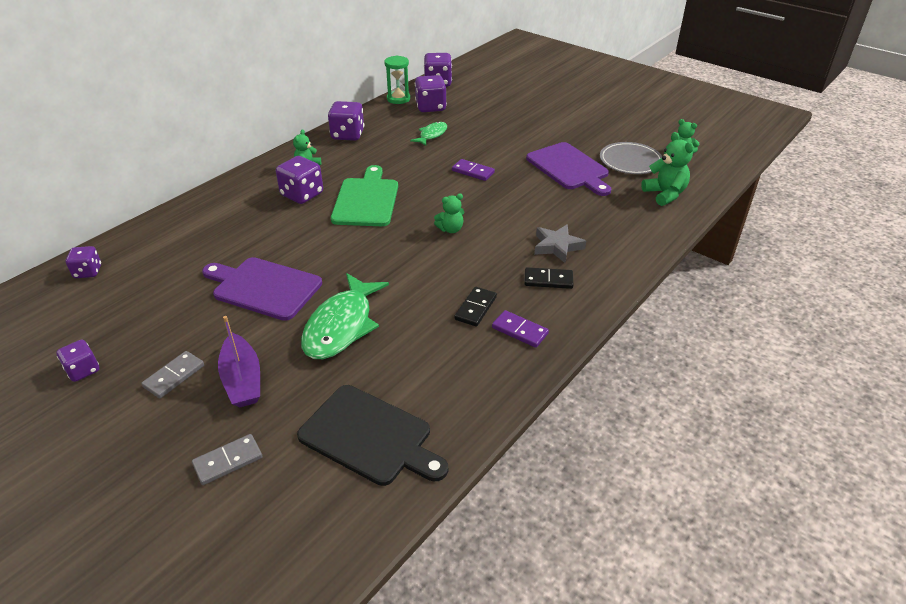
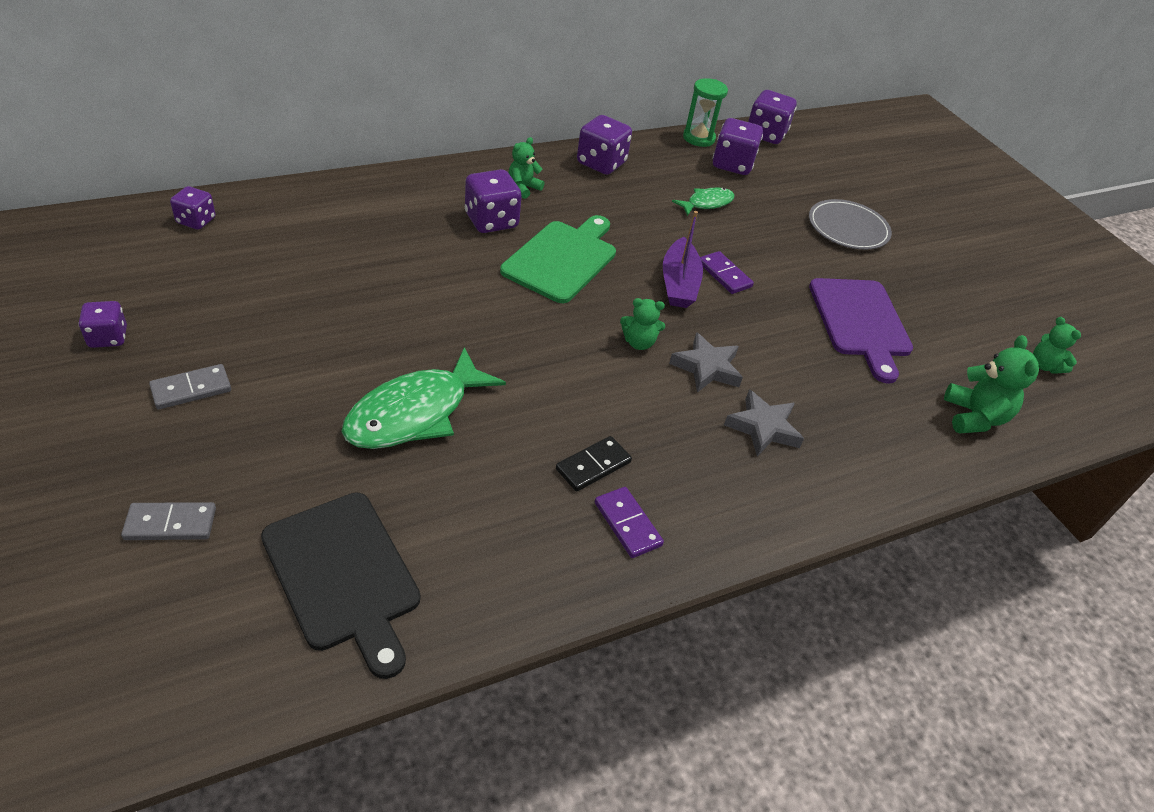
camera: 20 degrees right, 5 degrees up
purple cutting board [202,257,322,321] -> none
purple boat [218,316,260,407] -> purple boat moved to [663,211,703,308]
black domino [524,267,574,289] -> none
grey plate [600,142,662,174] -> grey plate moved to [809,199,892,250]
none -> grey star [669,332,743,392]

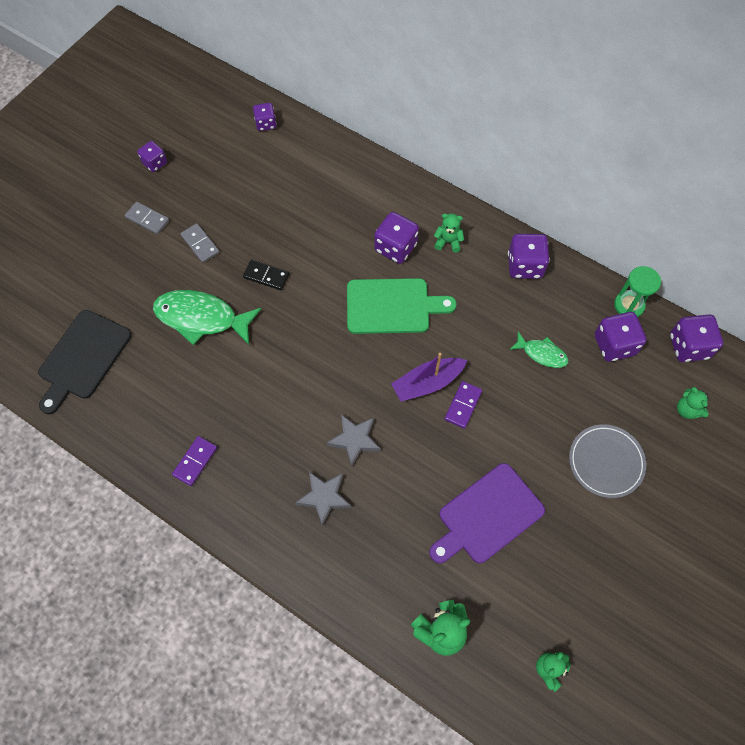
camera: 65 degrees right, 20 degrees up
grey domino [121,502,216,540] -> grey domino moved to [180,223,220,263]
black domino [556,436,632,491] -> black domino moved to [243,260,289,290]
green teddy bear [620,298,665,350] -> green teddy bear moved to [677,387,709,419]

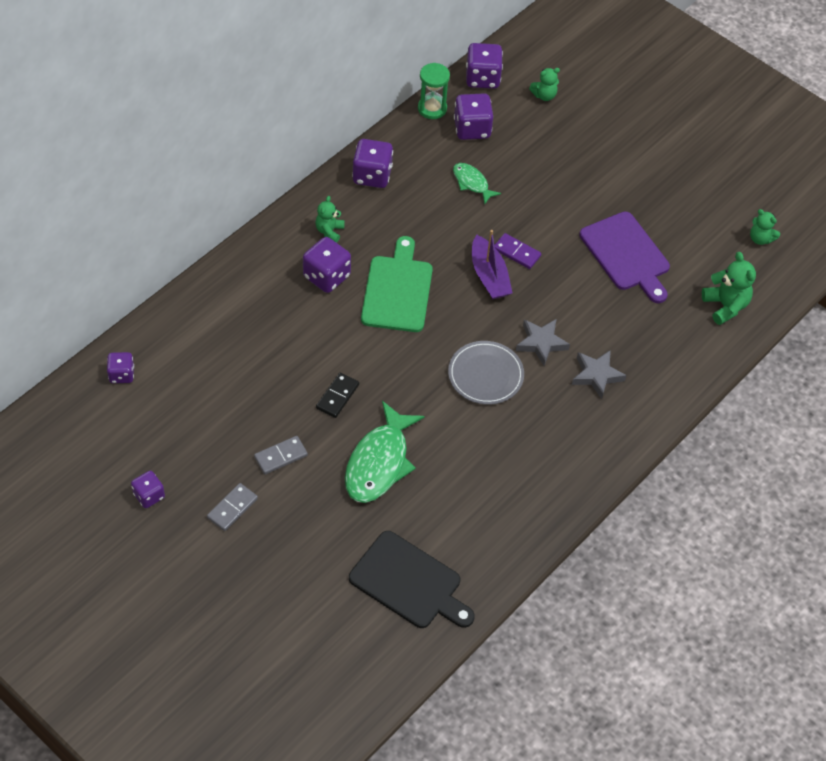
camera: 85 degrees left, 10 degrees down
purple domino [172,436,217,486] -> none
green fish [509,332,569,368] -> green fish turned 75 degrees counterclockwise [453,163,501,205]
grey plate [569,425,646,498] -> grey plate moved to [448,341,524,405]

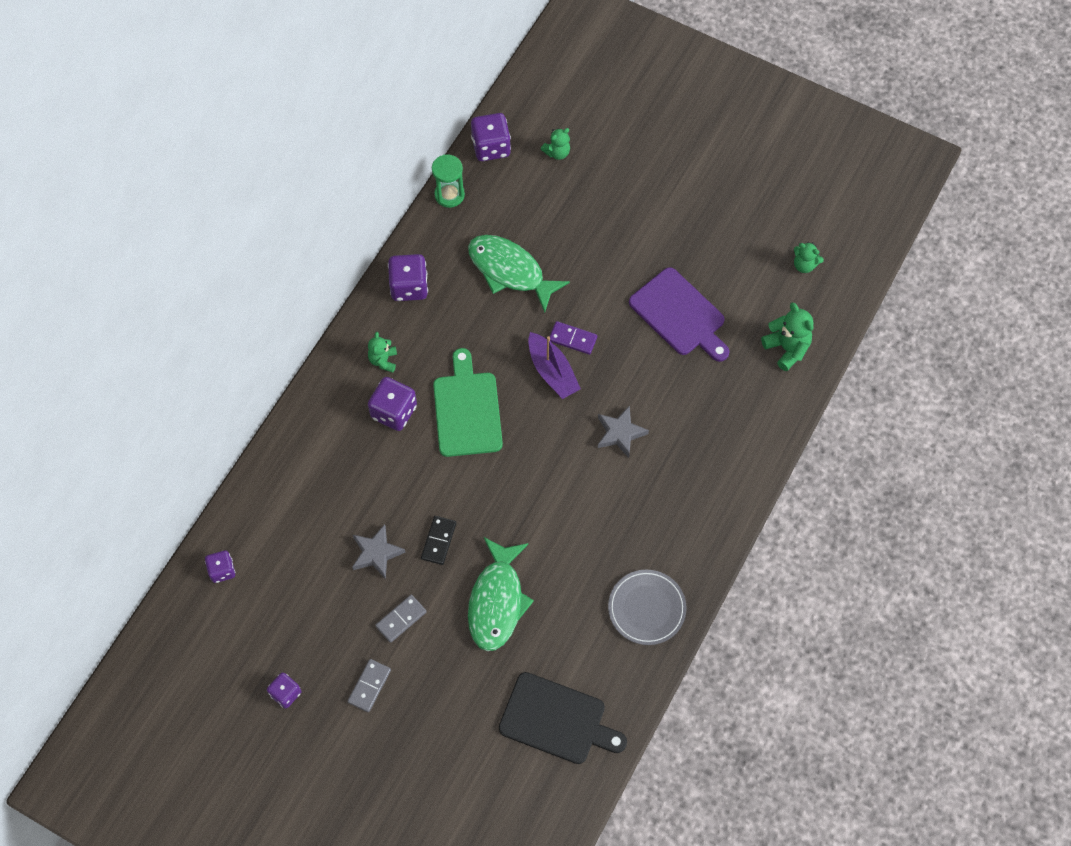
camera: 10 degrees left, 10 degrees up
grey plate [448,341,524,405] -> grey plate moved to [608,570,687,645]
green fish [453,163,501,205] -> green fish [468,235,570,313], size x1.86
purple dice [454,93,493,140] -> none
grey star [572,350,627,399] -> grey star moved to [352,524,406,579]

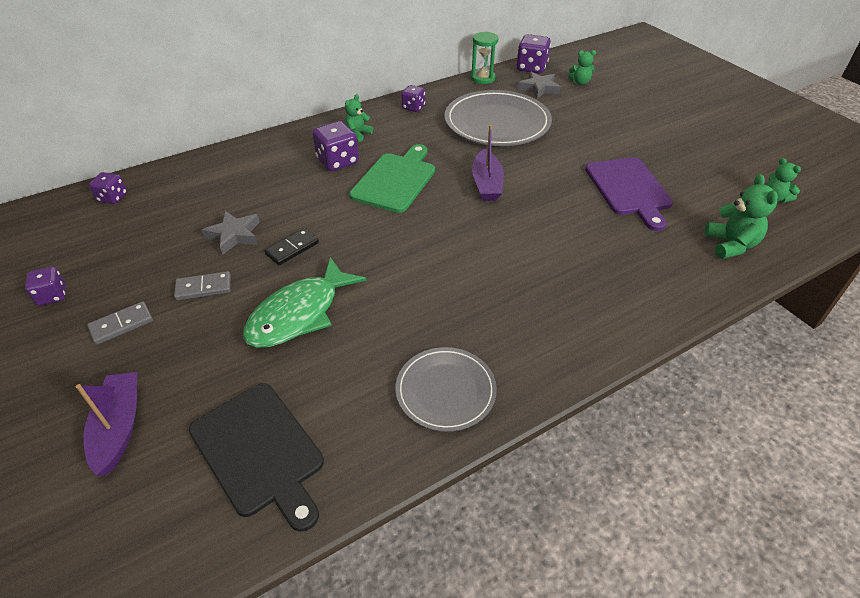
camera: 30 degrees right, 20 degrees down
purple dice [388,254,428,301] -> purple dice [401,85,425,112], size x0.62
green fish [468,235,570,313] -> grey plate [444,90,552,146]
purple domino [549,321,597,355] -> none
grey star [598,405,649,458] -> grey star moved to [518,72,561,99]
none -> purple boat [76,372,137,476]

